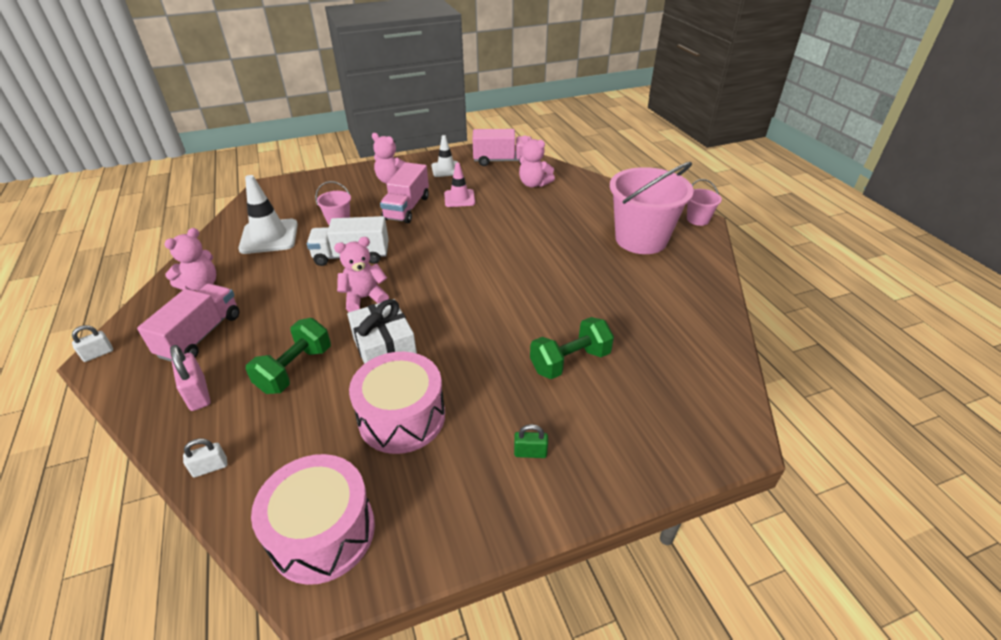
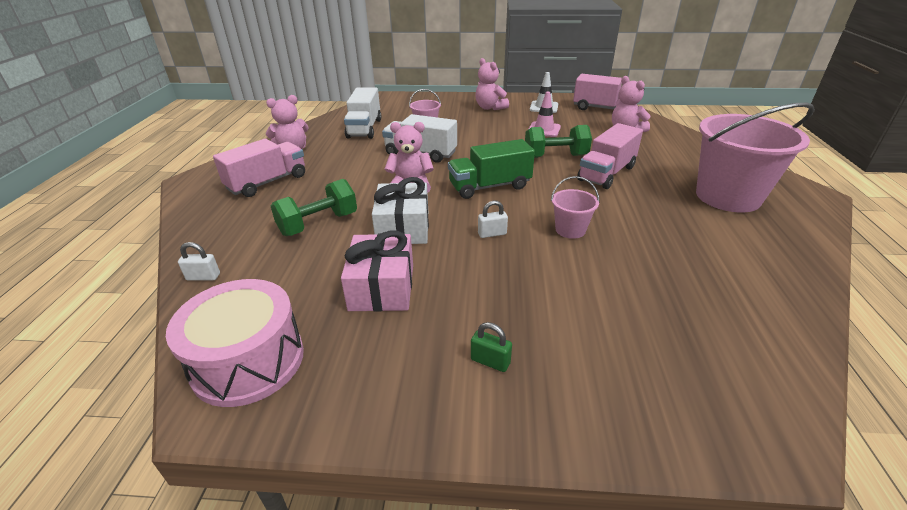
camera: 25 degrees right, 5 degrees down
white padlock [72,325,113,362] -> white padlock moved to [478,200,508,238]
pink padlock [170,345,210,411] -> none
white traffic cone [238,175,298,254] -> white truck [344,88,381,139]
pink drum [349,352,445,454] -> pink gift [341,231,413,312]
pink truck [380,162,429,223] -> pink truck moved to [577,123,643,189]
green dumbbell [530,317,614,379] -> green dumbbell moved to [525,125,592,158]
pink bucket [687,179,722,226] -> pink bucket moved to [551,176,600,239]
none -> green truck [448,139,535,199]

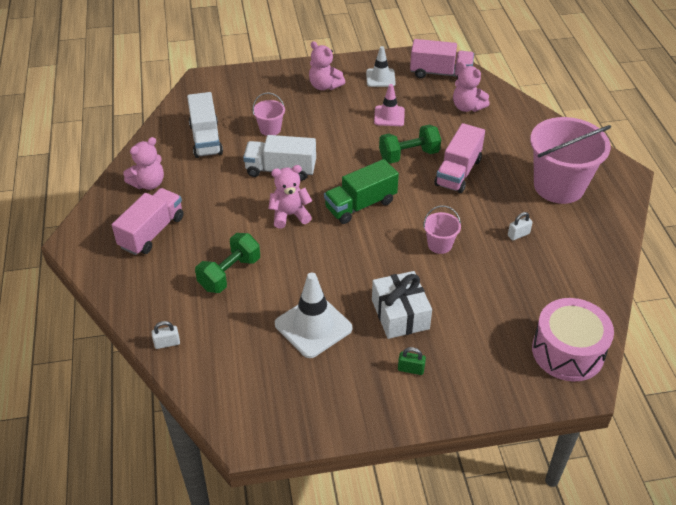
camera: 15 degrees left, 10 degrees up
pink drum [166,279,304,407] -> pink drum moved to [532,298,614,382]
pink gift [341,231,413,312] -> white traffic cone [275,273,352,358]
white gift [372,177,429,244] -> white gift moved to [372,271,432,339]
white padlock [478,200,508,238] -> white padlock moved to [508,212,533,240]

